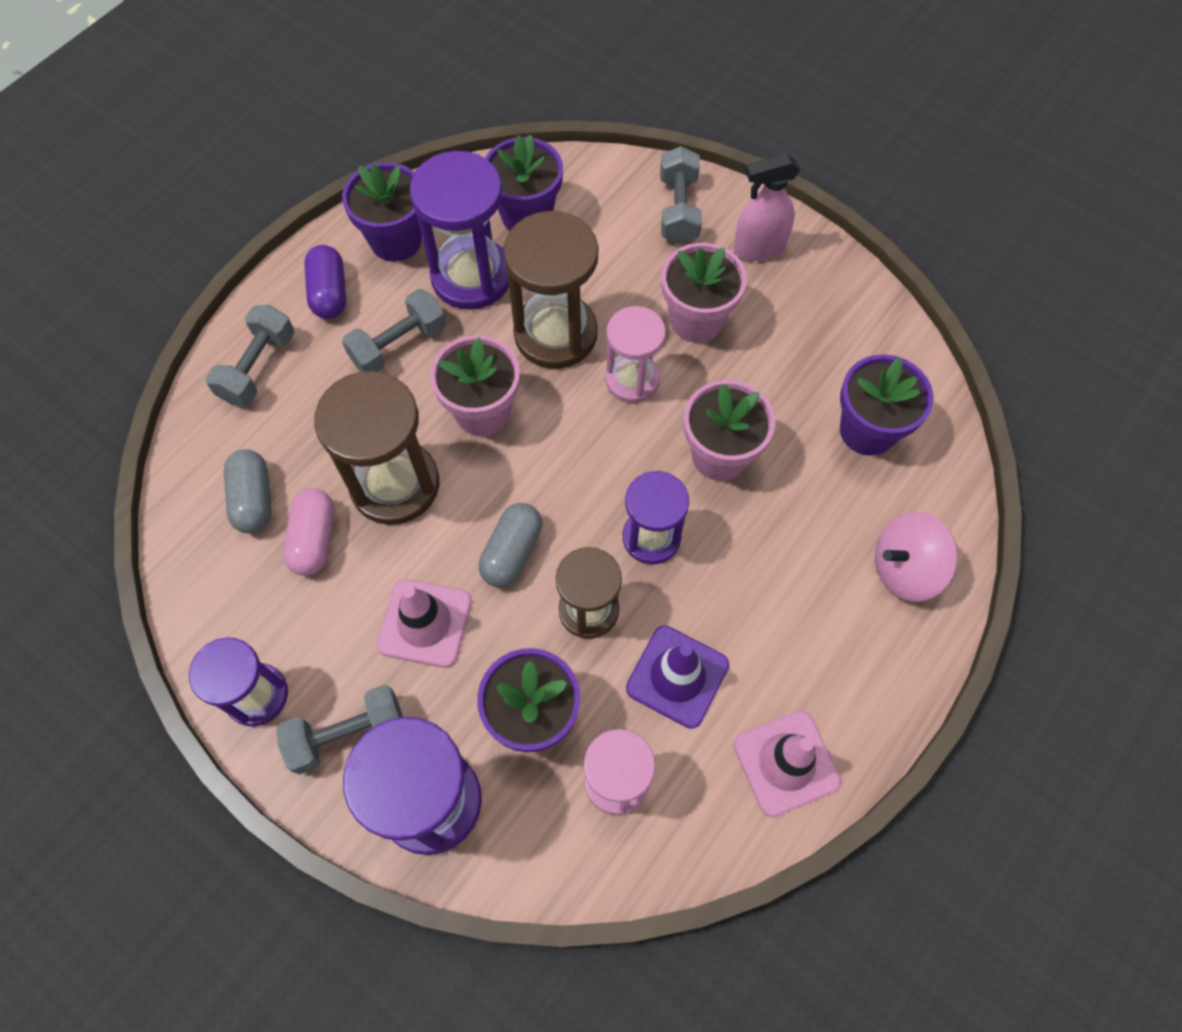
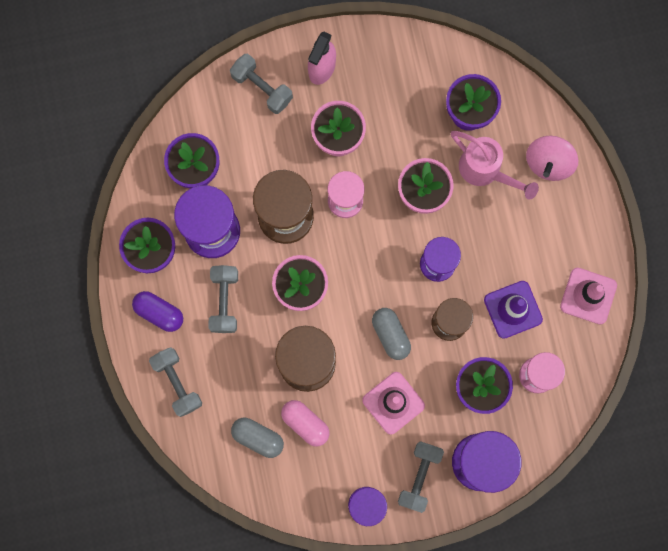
camera: 50 degrees left, 15 degrees up
none -> pink watering can [451,131,539,200]

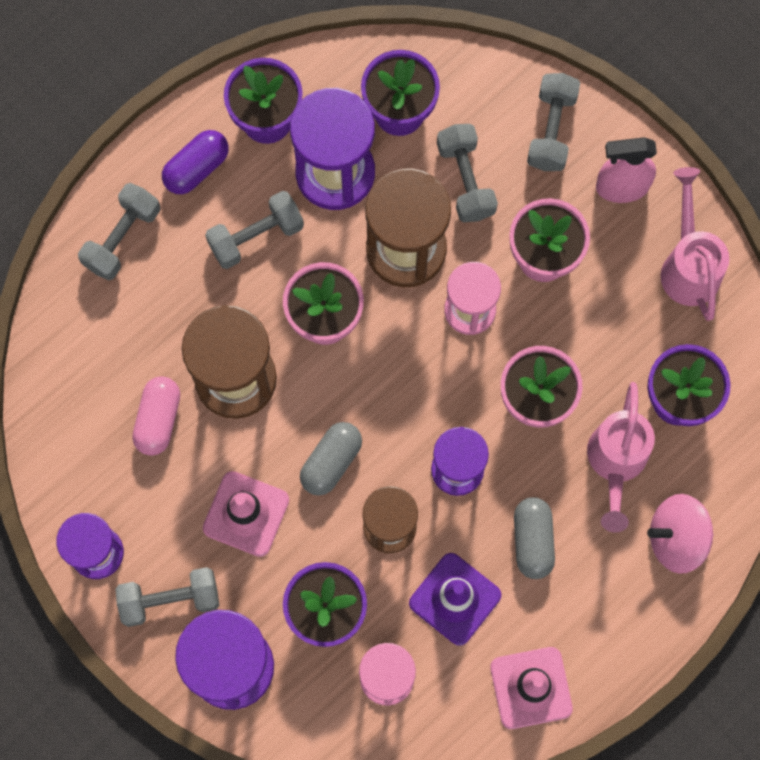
camera: 60 degrees right, 5 degrees down
purple capsule [132,291,183,332] -> purple capsule turned 45 degrees clockwise [162,130,229,194]
grey capsule [231,418,284,458] -> grey capsule moved to [514,497,555,579]
none -> grey dumbbell [437,124,498,222]
none -> pink watering can [661,167,729,321]

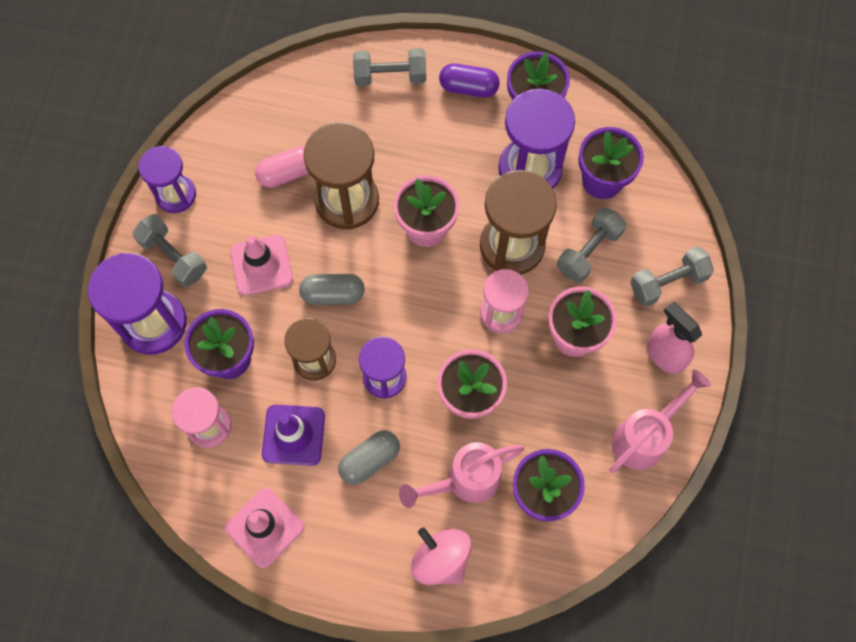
camera: 55 degrees right, 5 degrees down
grey dumbbell [205,191,304,269] -> none

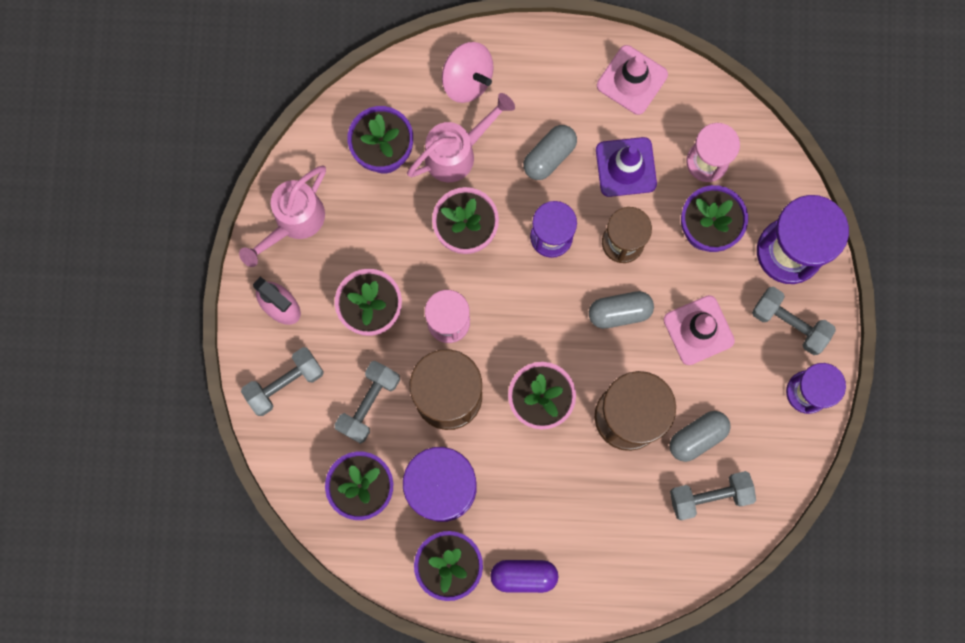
camera: 170 degrees right, 10 degrees up
pink capsule [255,146,309,188] -> grey capsule [669,411,731,462]
grey dumbbell [353,48,426,86] -> grey dumbbell moved to [670,471,756,520]

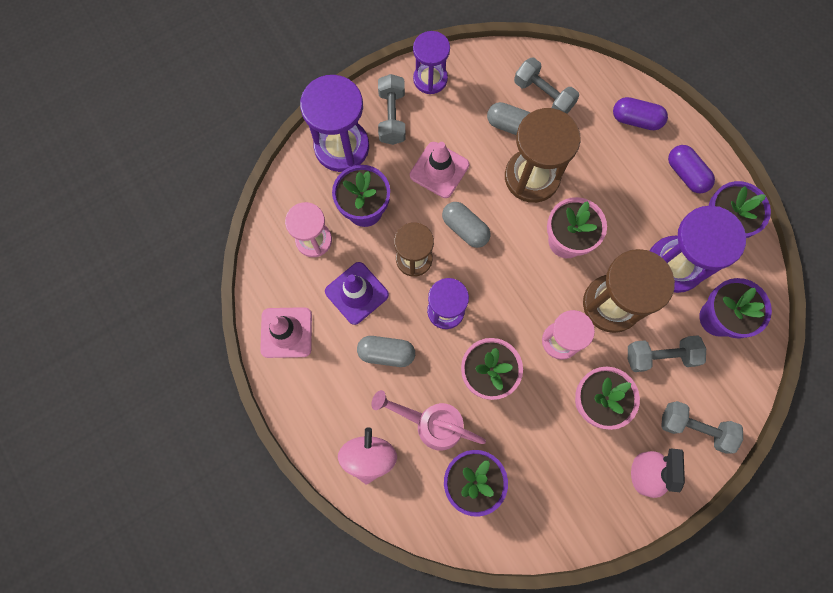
camera: 125 degrees left, 5 degrees down
pink watering can [239,166,326,267] -> none
none -> purple capsule [613,97,668,130]

